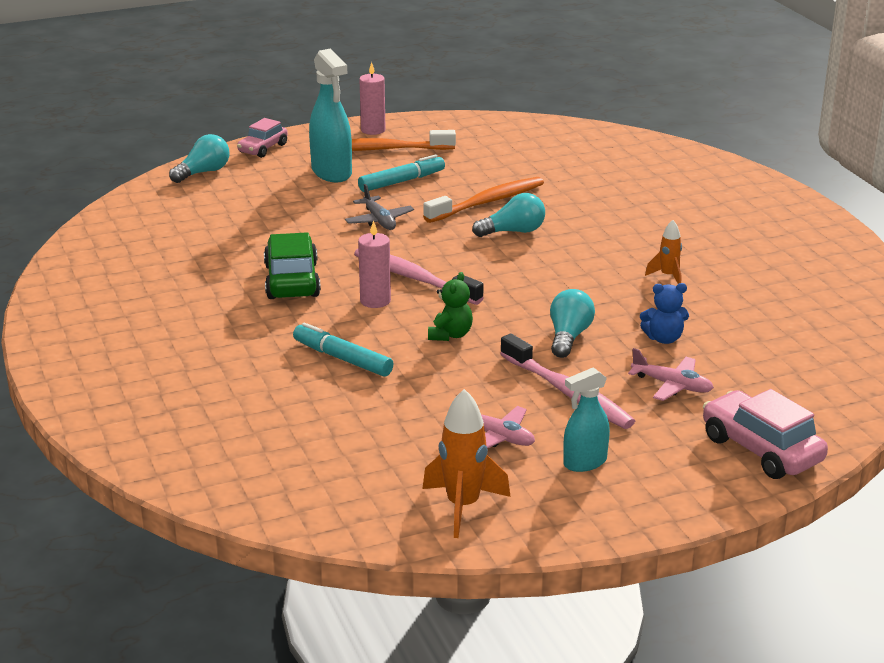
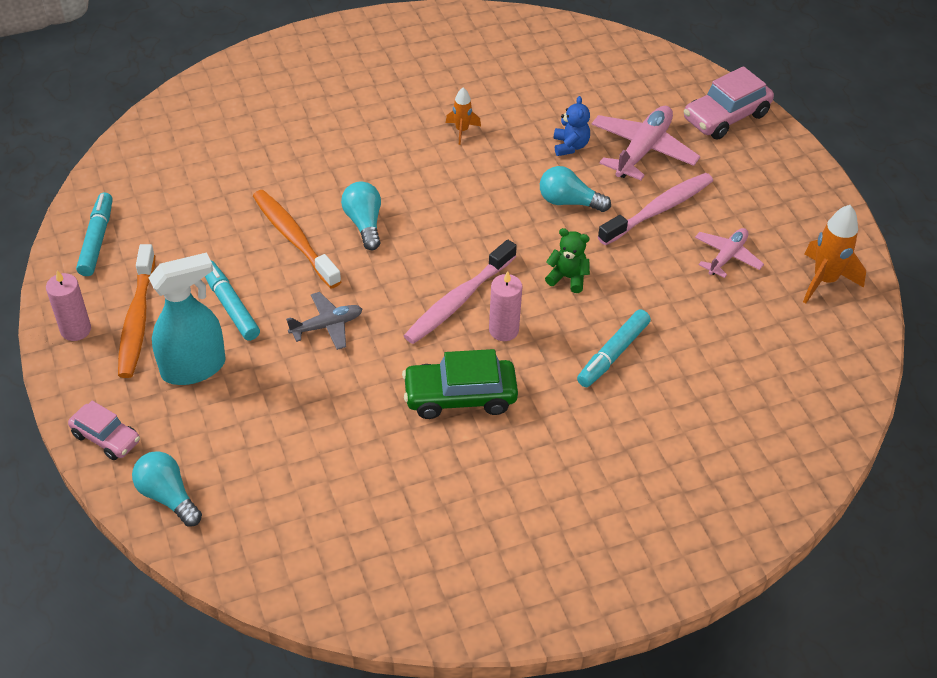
camera: 90 degrees left, 20 degrees up
turquoise spray bottle [563,367,610,472] -> none
pink plane [628,348,714,401] -> pink plane [592,106,700,180], size x1.66
none -> turquoise marker [76,192,113,276]

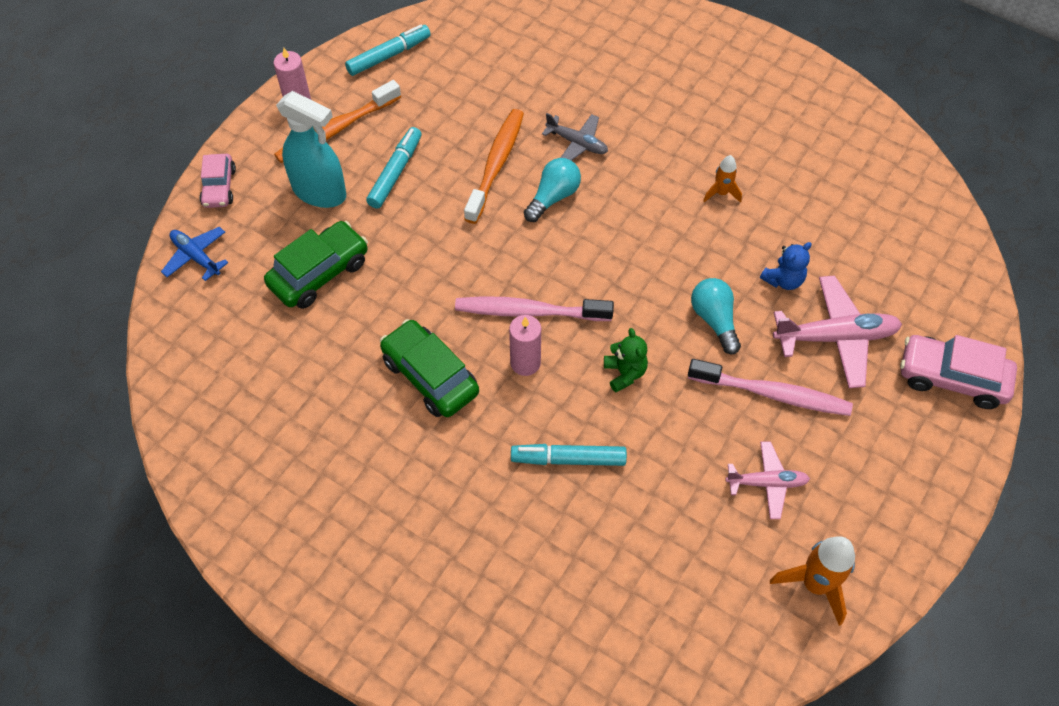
camera: 55 degrees right, 10 degrees up
turquoise light bulb [132,451,202,527] -> blue plane [161,227,229,281]
grey plane [286,292,362,350] -> grey plane moved to [542,113,608,161]
none -> green car [264,221,368,309]

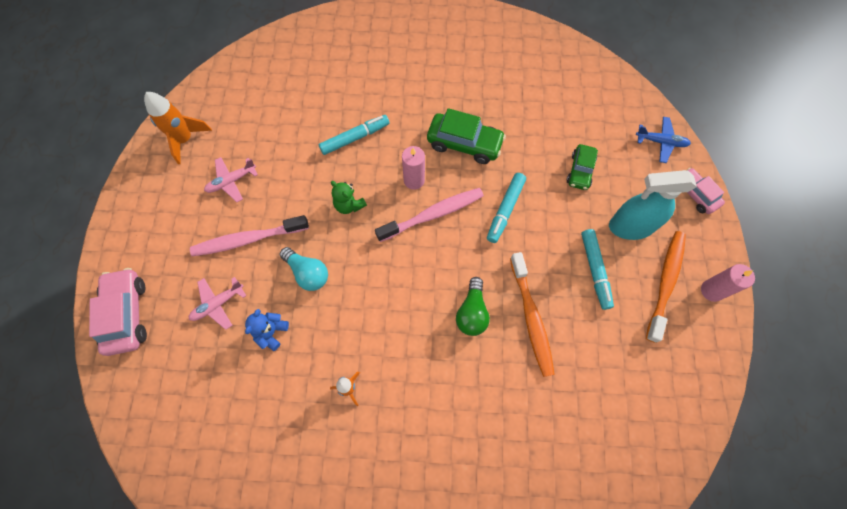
camera: 150 degrees right, 10 degrees up
green car [264,221,368,309] -> green car [567,144,598,190], size x0.63
turquoise marker [345,25,431,76] -> turquoise marker moved to [487,173,526,243]
turquoise light bulb [524,158,581,222] -> green light bulb [456,277,490,336]
grey plane [542,113,608,161] -> none
pink plane [773,276,902,388] -> pink plane [189,277,246,330], size x0.60
pink car [900,335,1017,409] -> pink car turned 90 degrees counterclockwise [89,268,147,356]

